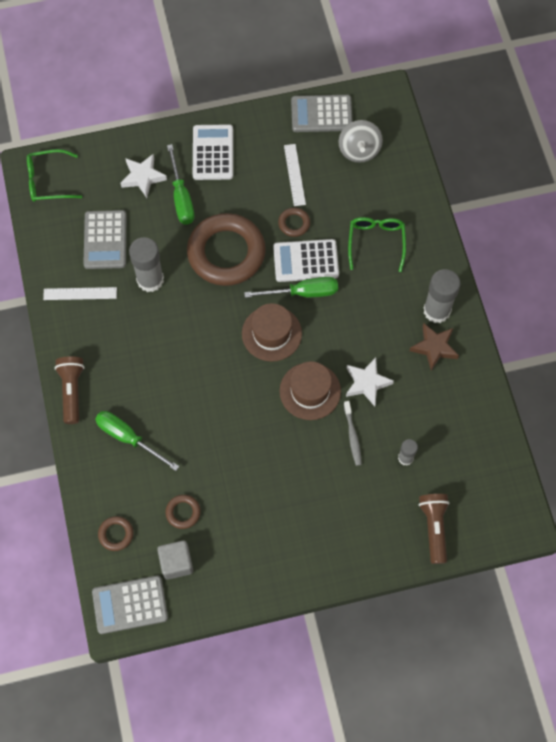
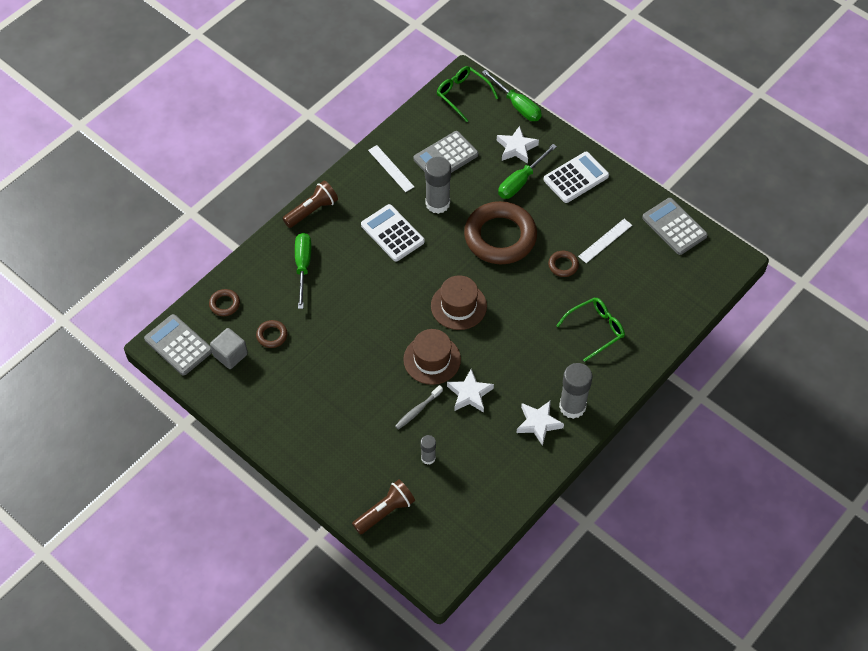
camera: 55 degrees right, 10 degrees down
green screwdriver [244,277,338,298] -> green screwdriver moved to [482,70,542,121]
white calculator [273,239,339,282] -> white calculator moved to [361,204,425,262]
grey spinning top [338,120,383,163] -> none
brown star [409,323,459,371] -> white star [516,400,564,446]

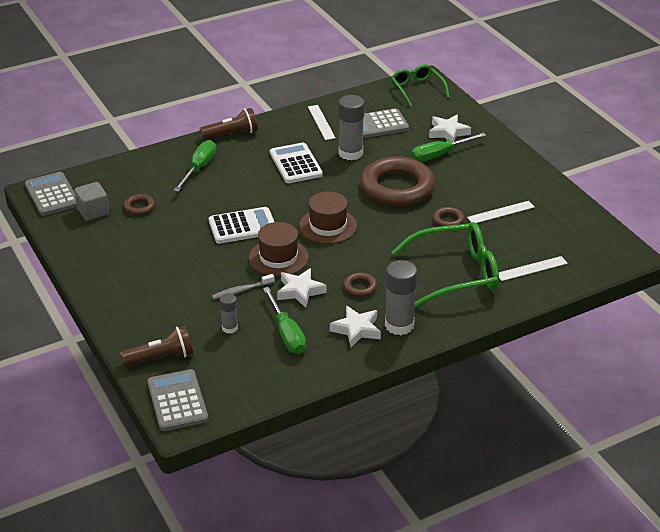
camera: 20 degrees right, 20 degrees down
brown ring [209,289,240,316] -> brown ring moved to [343,272,377,297]
green screwdriver [482,70,542,121] -> green screwdriver moved to [263,287,306,354]
white calculator [544,152,609,203] -> white calculator moved to [209,207,274,244]
green glasses [556,297,625,362] -> green glasses [392,222,499,308], size x1.65
grey calculator [642,198,708,255] -> grey calculator moved to [148,369,209,431]
none -> white ruler [499,256,568,281]

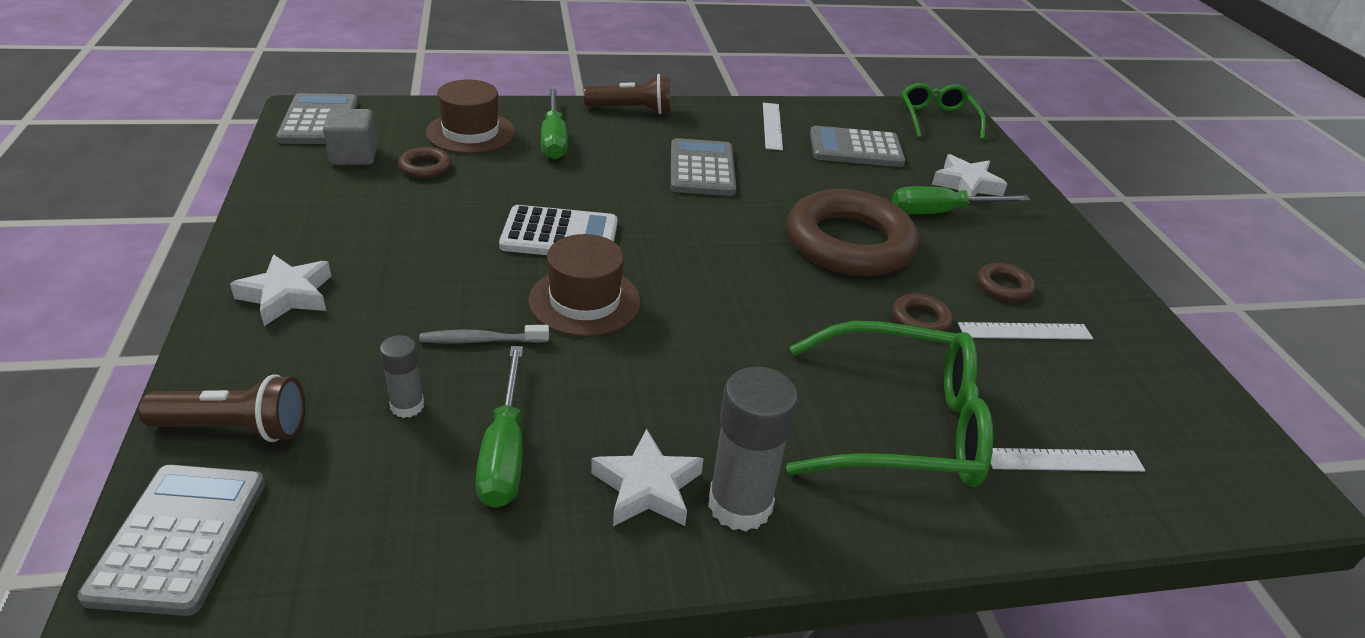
camera: 15 degrees right, 0 degrees up
green screwdriver [174,140,216,192] -> green screwdriver turned 135 degrees clockwise [541,89,568,160]
white calculator [270,143,323,183] -> grey calculator [671,138,736,196]
white star [277,268,327,308] -> white star moved to [230,254,331,326]
brown hat [299,191,357,244] -> brown hat moved to [426,80,515,154]
grey glue stick [338,95,365,160] -> none
brown ring [343,272,377,297] -> brown ring moved to [977,262,1035,302]

